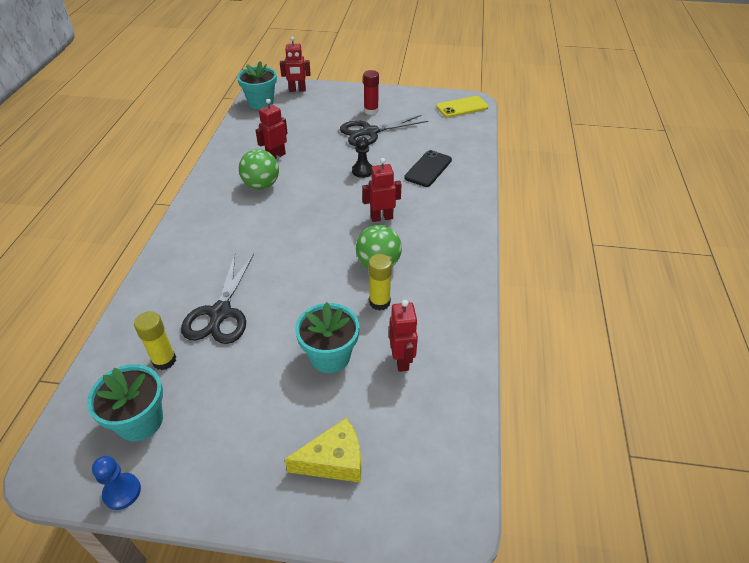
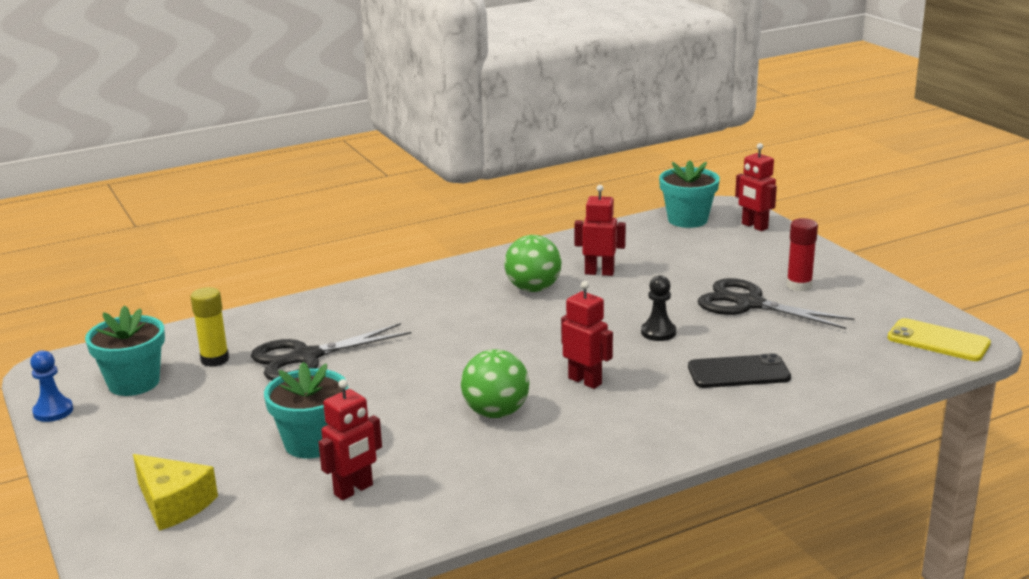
camera: 55 degrees right, 20 degrees down
yellow glue stick [369,254,392,311] -> none

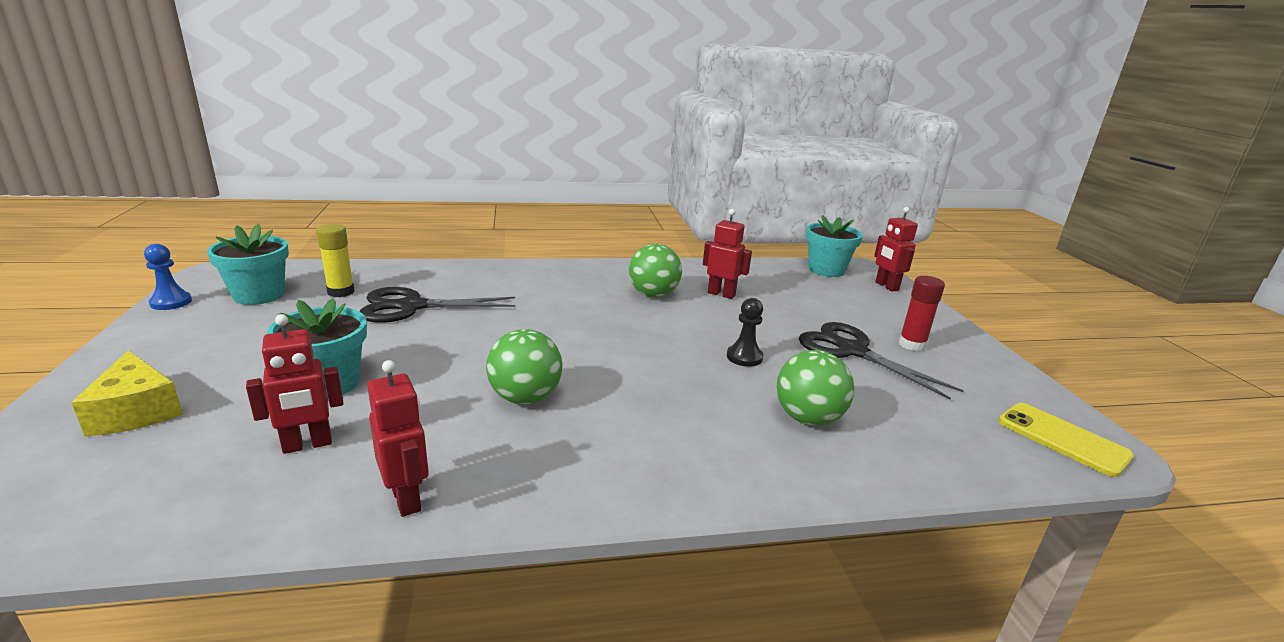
camera: 15 degrees right, 0 degrees up
red robot [561,281,613,389] -> red robot moved to [367,360,429,517]
black phone [688,353,791,388] -> green ball [777,350,855,426]

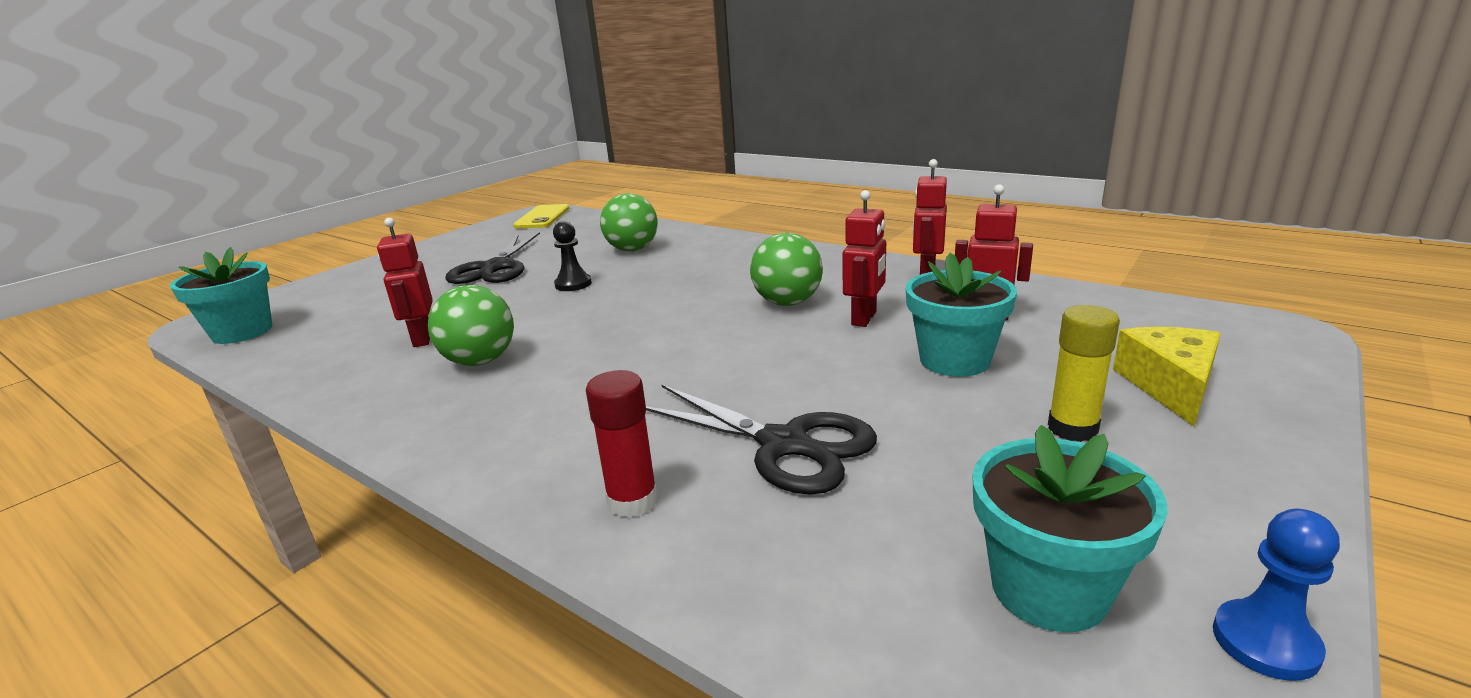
camera: 130 degrees left, 0 degrees up
yellow glue stick [316,224,355,297] -> yellow glue stick moved to [1048,305,1120,442]
red robot [874,207,918,292] -> red robot moved to [843,190,886,327]
red glue stick [899,276,945,351] -> red glue stick moved to [586,370,658,518]

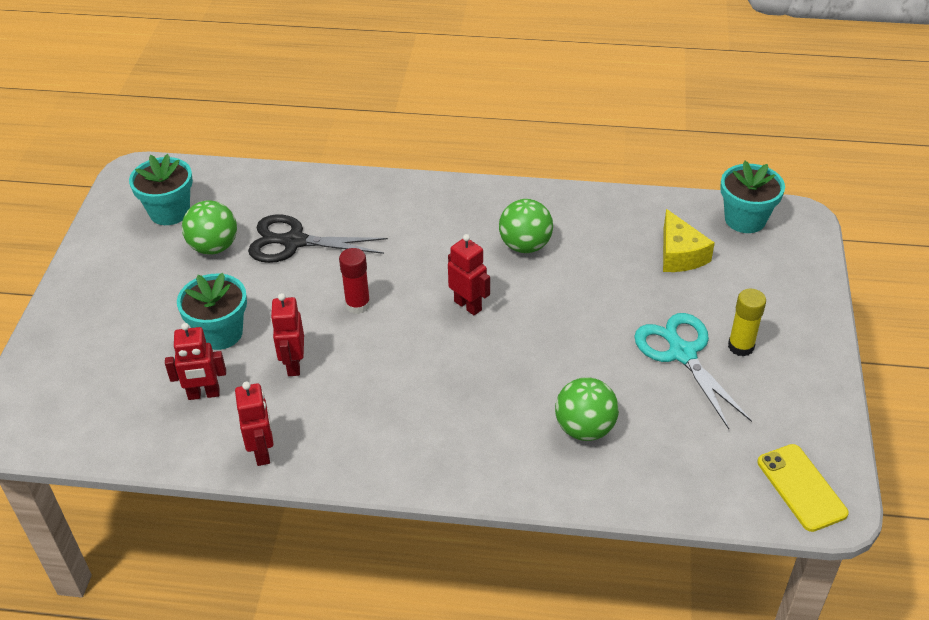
camera: 150 degrees right, 20 degrees up
red robot [377,218,433,347] -> red robot moved to [448,234,490,316]
black scissors [445,232,540,284] -> turquoise scissors [634,313,752,429]
black pawn [553,221,592,291] -> none
red glue stick [586,370,658,518] -> red glue stick moved to [339,248,371,314]
green ball [750,233,823,306] -> green ball moved to [182,200,237,255]
yellow glue stick [1048,305,1120,442] -> yellow glue stick moved to [728,289,766,357]
yellow cheese [1113,327,1221,427] -> yellow cheese moved to [663,209,715,272]
blue pawn [1213,509,1340,681] -> none

